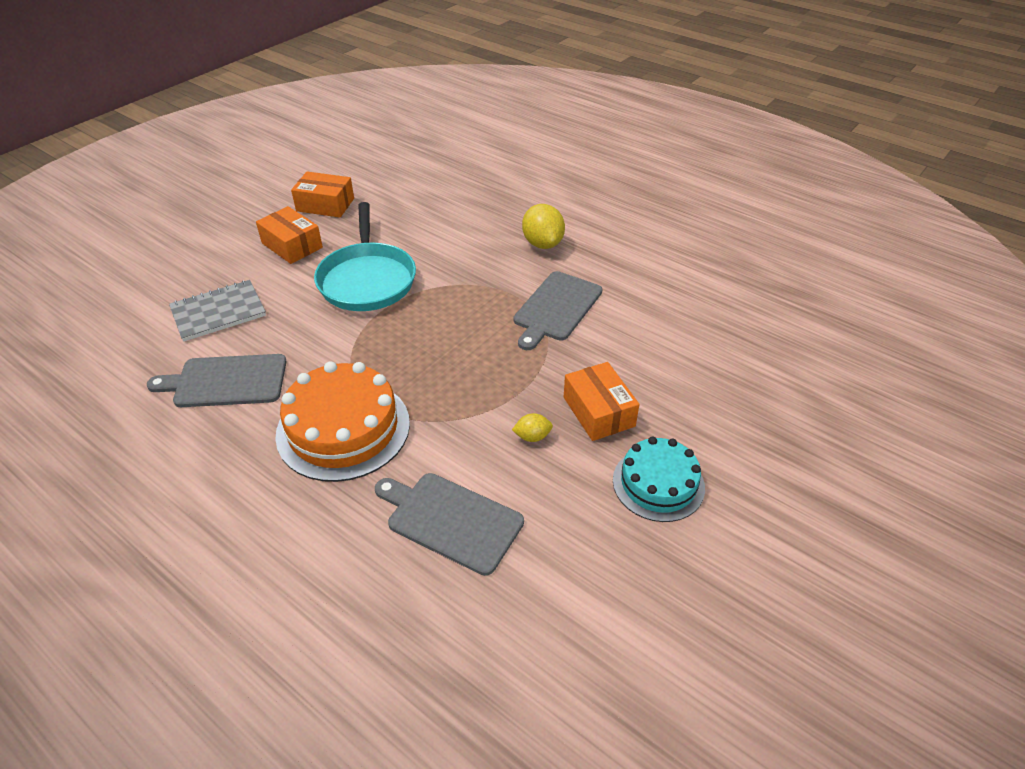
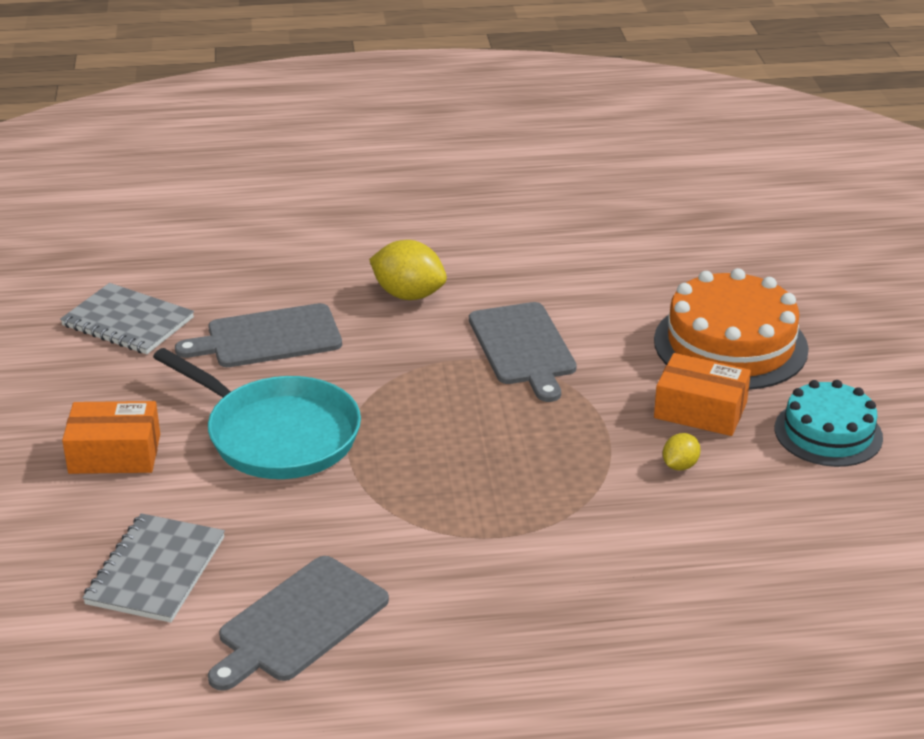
camera: 45 degrees left, 10 degrees down
orange cake [275,361,410,482] -> orange cake moved to [654,268,809,390]
orange box [291,171,354,217] -> none
grey cutting board [375,473,524,576] -> grey cutting board moved to [175,303,342,367]
none -> grey notebook [60,283,194,354]

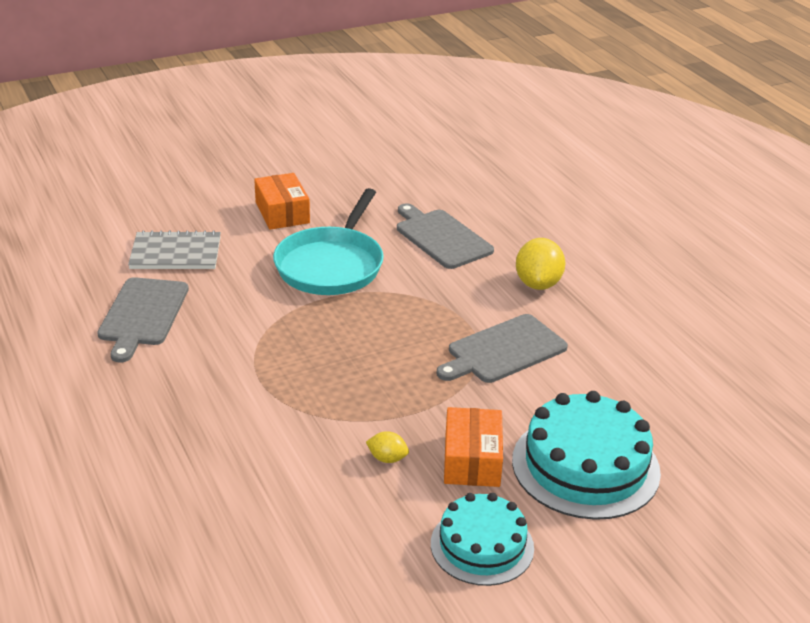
camera: 70 degrees right, 0 degrees up
grey notebook [60,283,194,354] -> none
grey cutting board [208,556,389,691] -> grey cutting board turned 105 degrees counterclockwise [97,277,189,362]
orange cake [654,268,809,390] -> turquoise cake [512,391,661,520]

